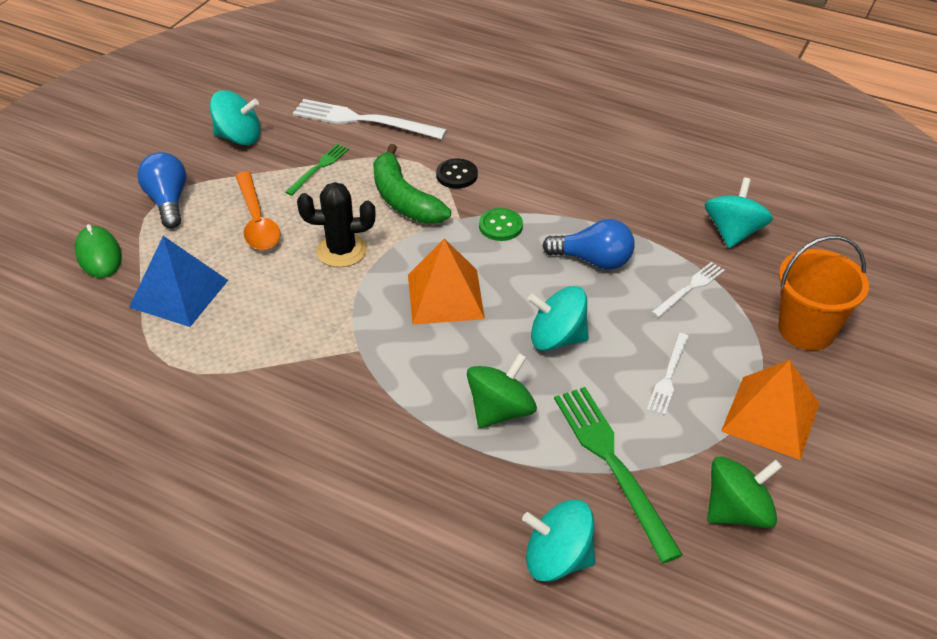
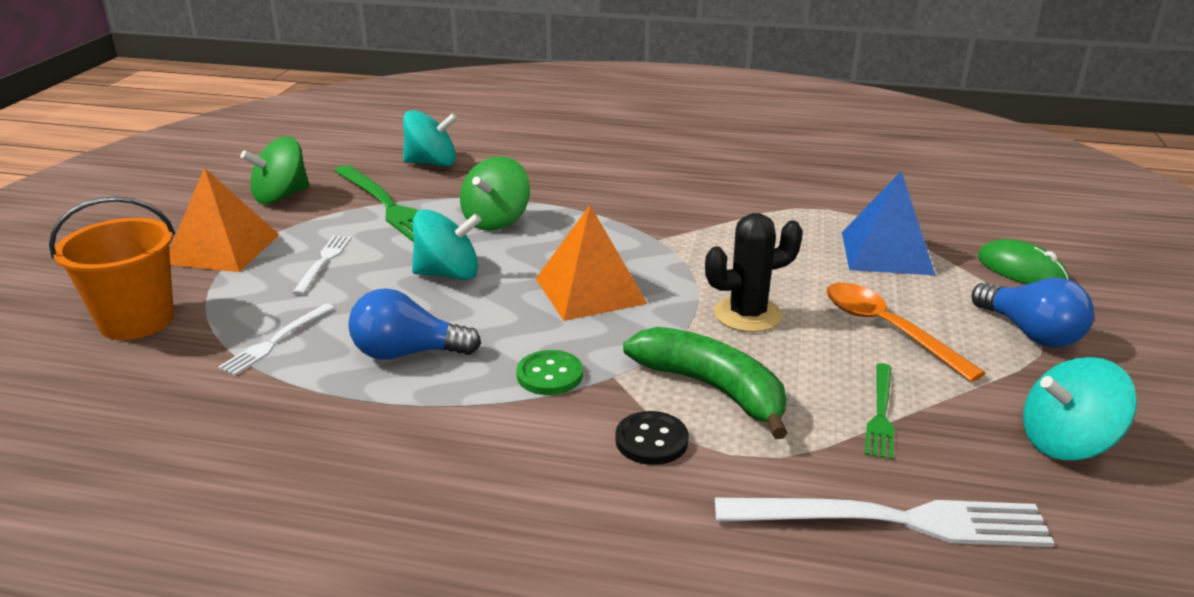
camera: 165 degrees right, 15 degrees down
turquoise spinning top [705,177,773,248] -> none

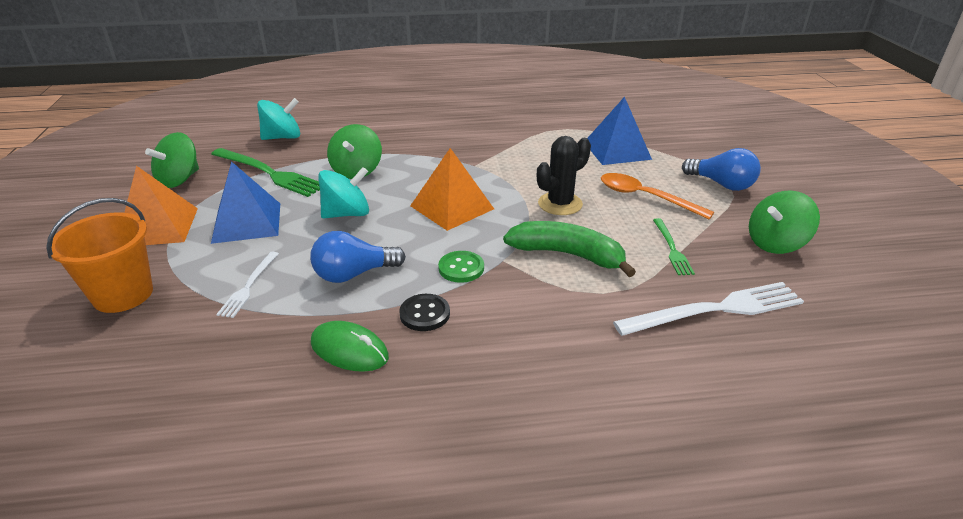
camera: 20 degrees left, 5 degrees up
white fork [292,236,352,295] -> blue pyramid [211,161,280,244]
black button [615,411,689,465] -> black button moved to [399,294,450,331]
green mouse [977,239,1069,284] -> green mouse moved to [311,321,389,372]
turquoise spinning top [1023,357,1137,460] -> green spinning top [749,190,820,254]

